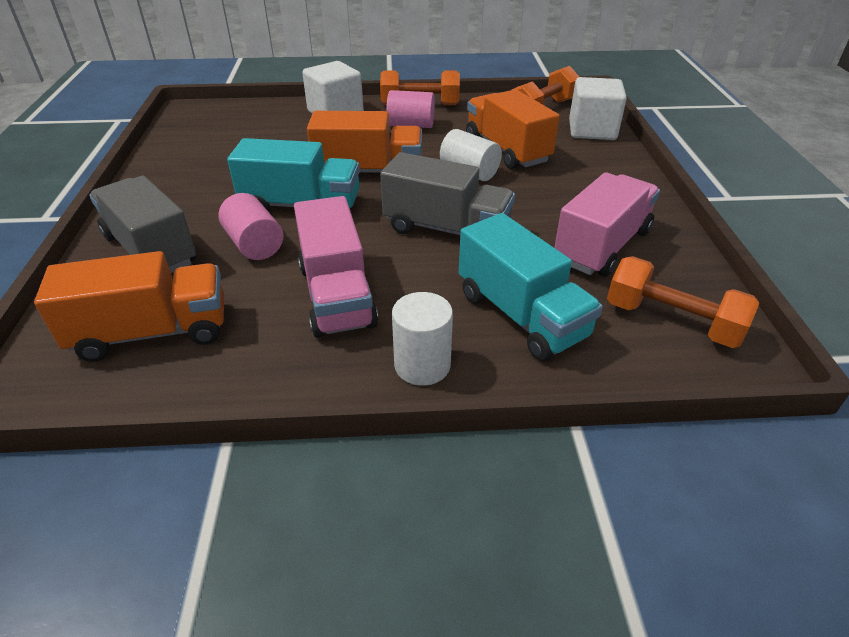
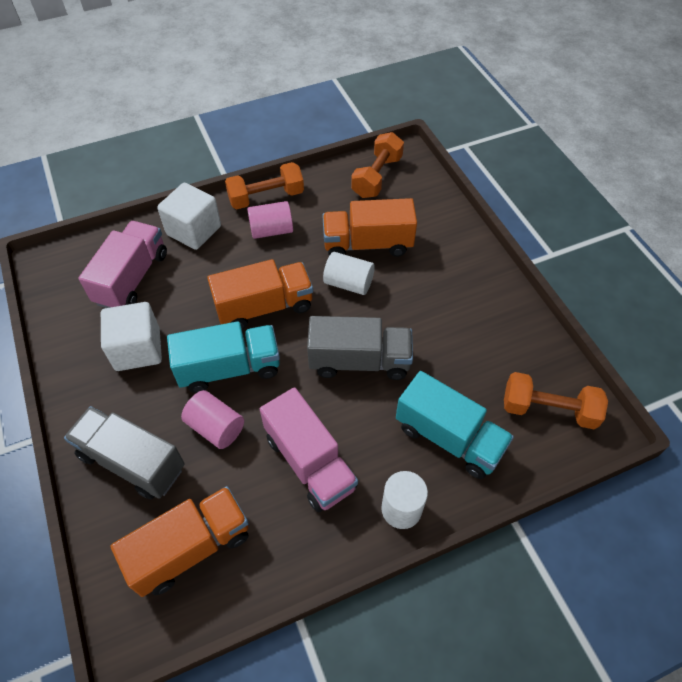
camera: 20 degrees left, 15 degrees up
orange truck [466,89,560,169] -> orange truck turned 45 degrees counterclockwise [323,198,417,257]
pink truck [554,172,660,277] -> pink truck moved to [78,221,167,308]
white cube [569,77,627,140] -> white cube moved to [101,302,162,371]

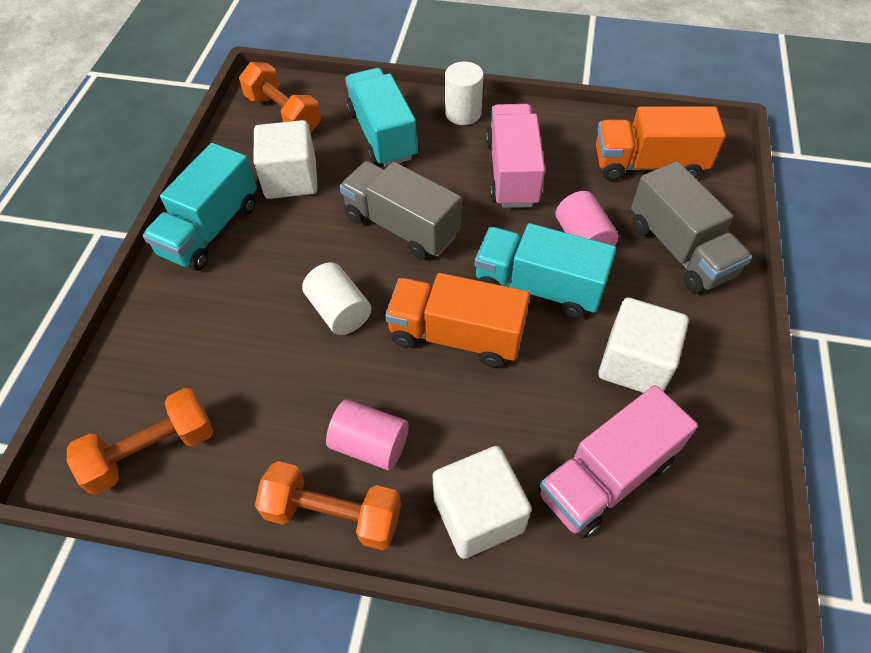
camera: 145 degrees left, 0 degrees up
orange truck [323,198,417,257] -> none
none -> turquoise truck [143,143,257,271]
none -> white cube [254,120,318,199]

